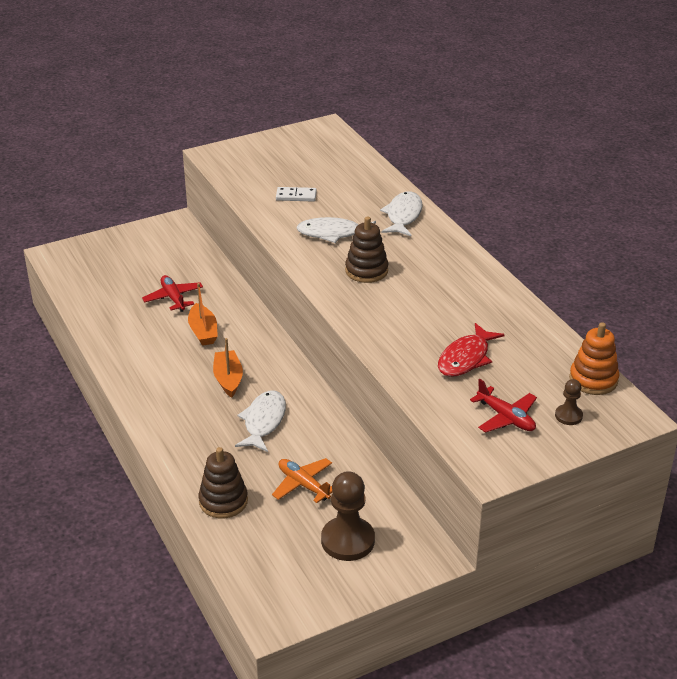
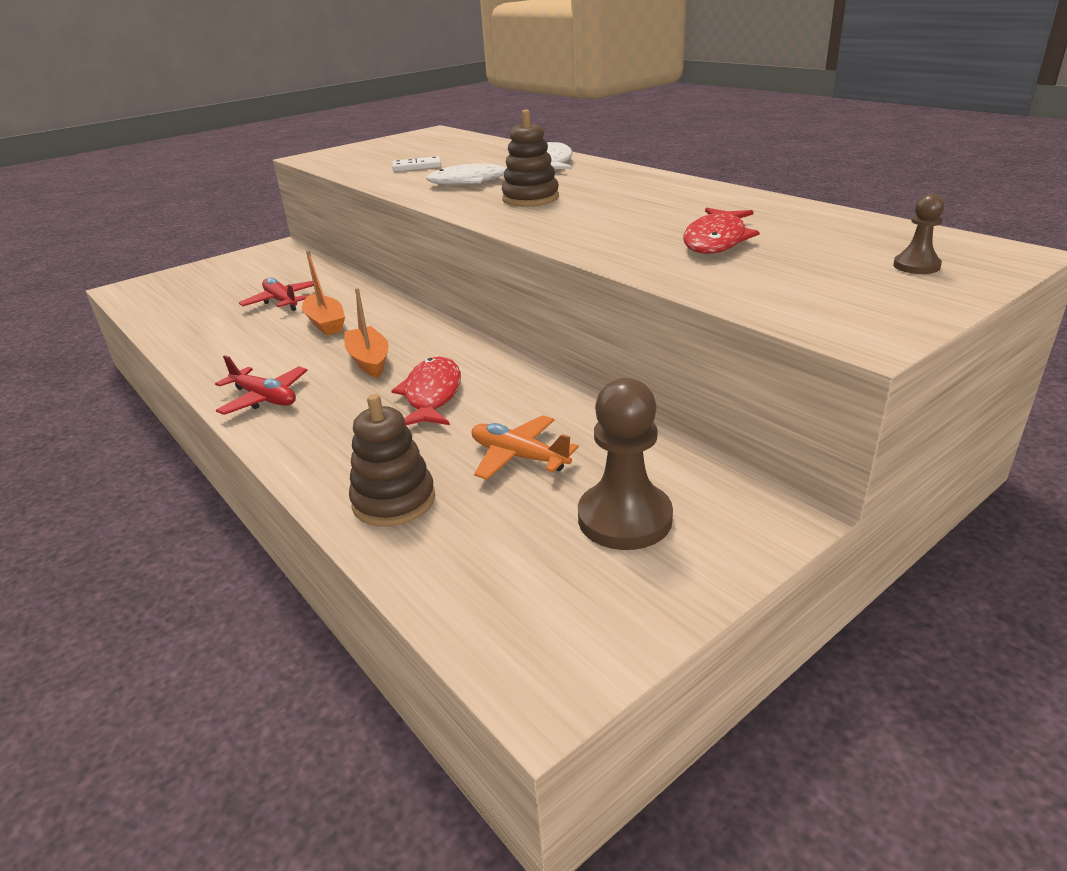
camera: 10 degrees left, 5 degrees down
white fish [235,390,286,452] -> red fish [391,357,461,425]
red plane [470,379,537,433] -> red plane moved to [215,355,308,415]
orange stacking toy [569,322,619,395] -> none

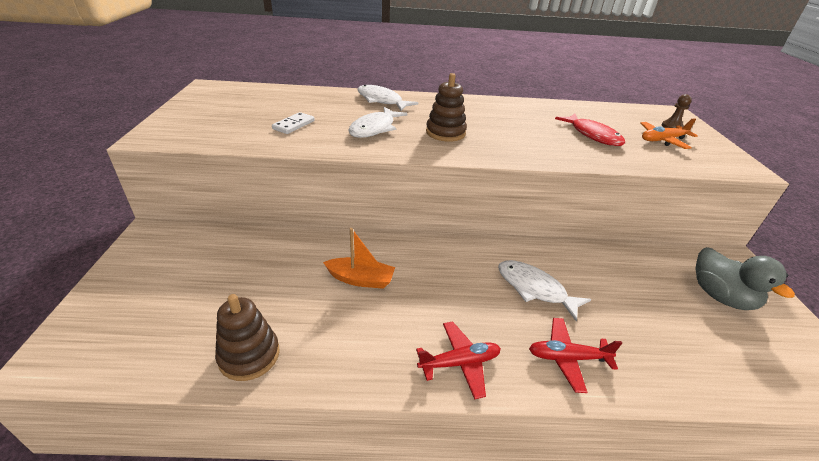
camera: 55 degrees left, 5 degrees up
red plane [239,277,314,311] -> red plane moved to [529,318,622,393]
orange boat [344,288,389,378] -> none
brown stacking toy [349,394,435,527] -> brown stacking toy moved to [215,294,280,381]
red fish [391,357,461,425] -> white fish [498,260,591,321]
orange plane [472,415,579,480] -> orange plane moved to [640,118,698,149]
brown pawn [578,378,673,550] -> grey duck [695,247,795,310]

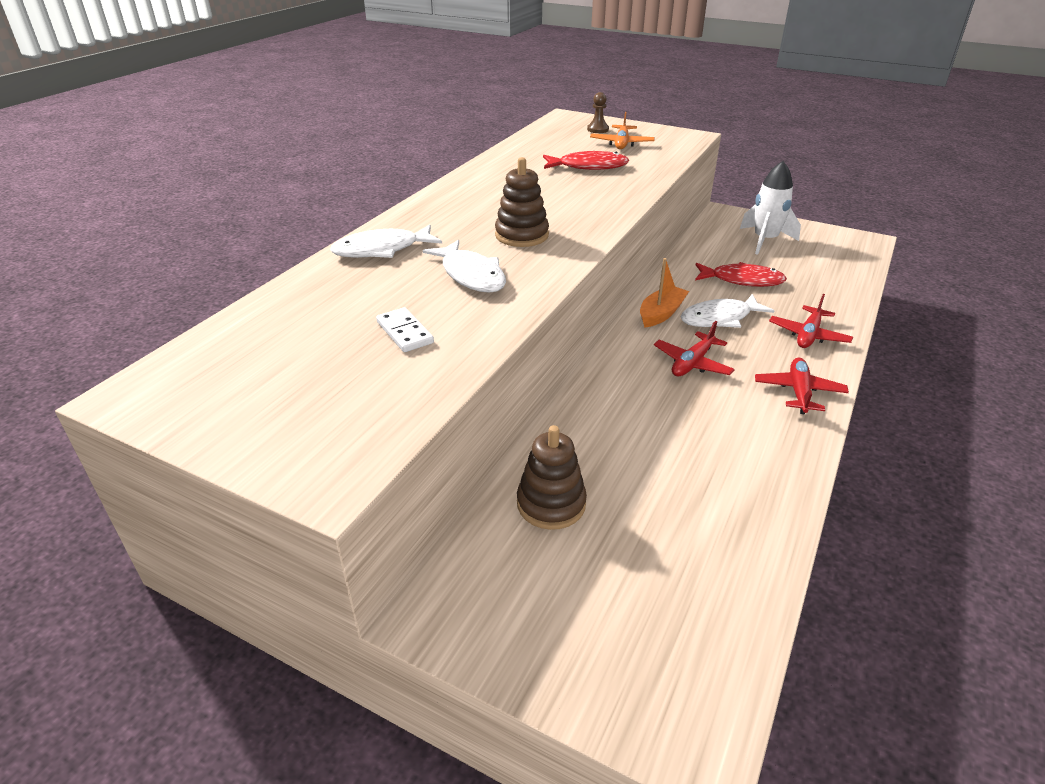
camera: 60 degrees left, 0 degrees up
brown stacking toy [215,294,280,381] -> brown stacking toy moved to [517,425,587,530]
orange boat [323,228,395,289] -> orange boat moved to [640,258,689,328]
grey duck [695,247,795,310] -> white rocket [740,161,801,255]
none -> red plane [654,321,735,376]
none -> red fish [695,262,787,287]

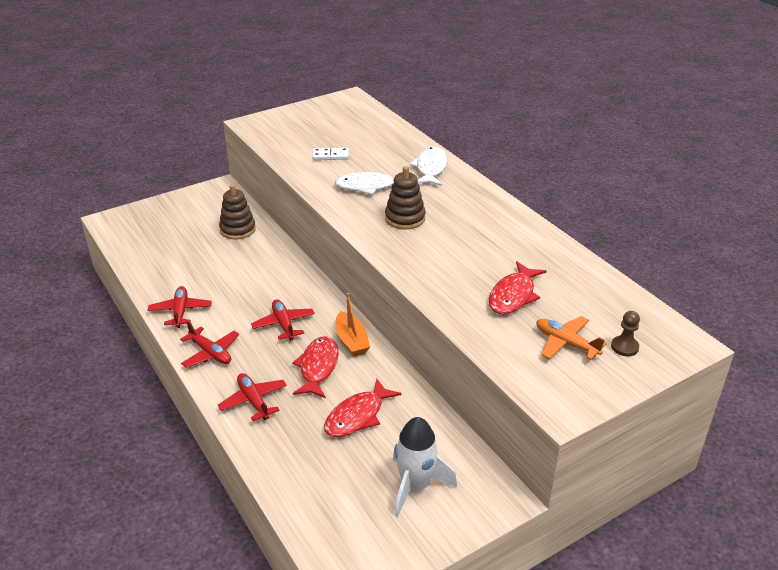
camera: 120 degrees right, 0 degrees up
white fish [681,294,774,328] -> red fish [292,336,339,398]
none -> red plane [148,286,212,328]

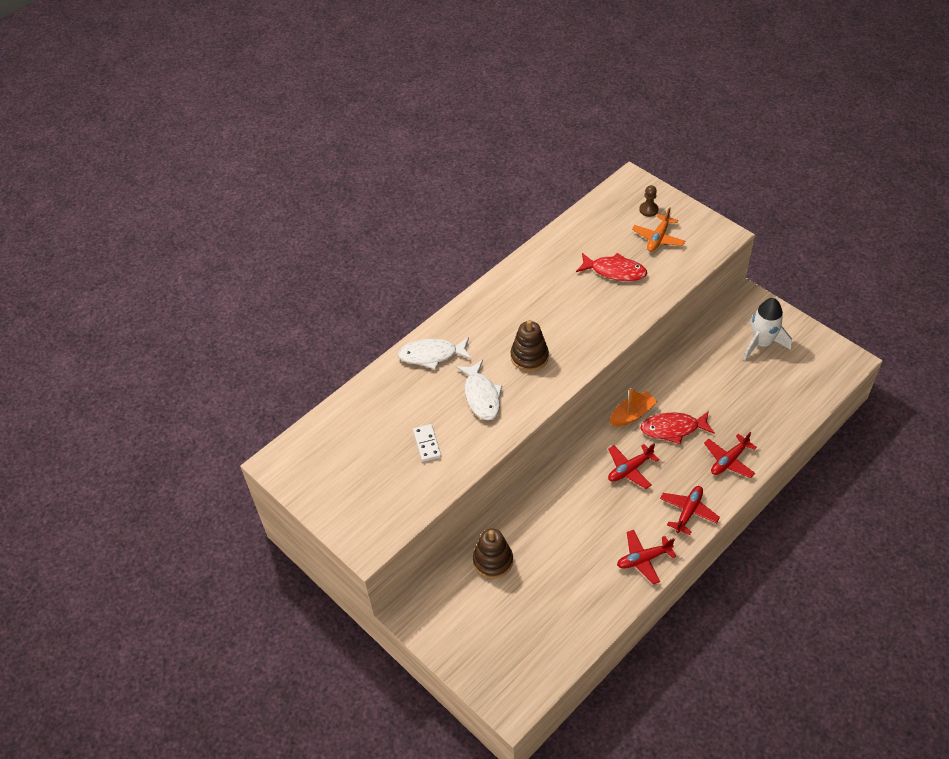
camera: 100 degrees left, 15 degrees up
red fish [324,379,402,437] -> none

